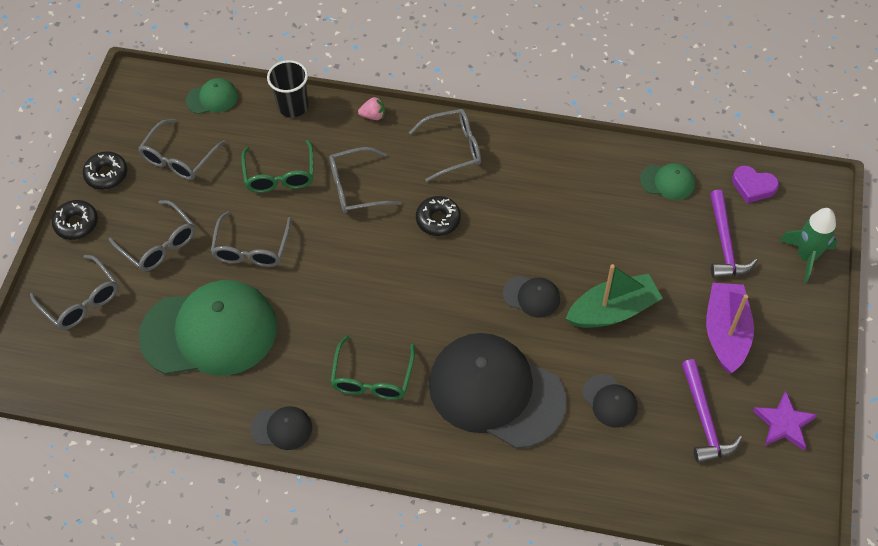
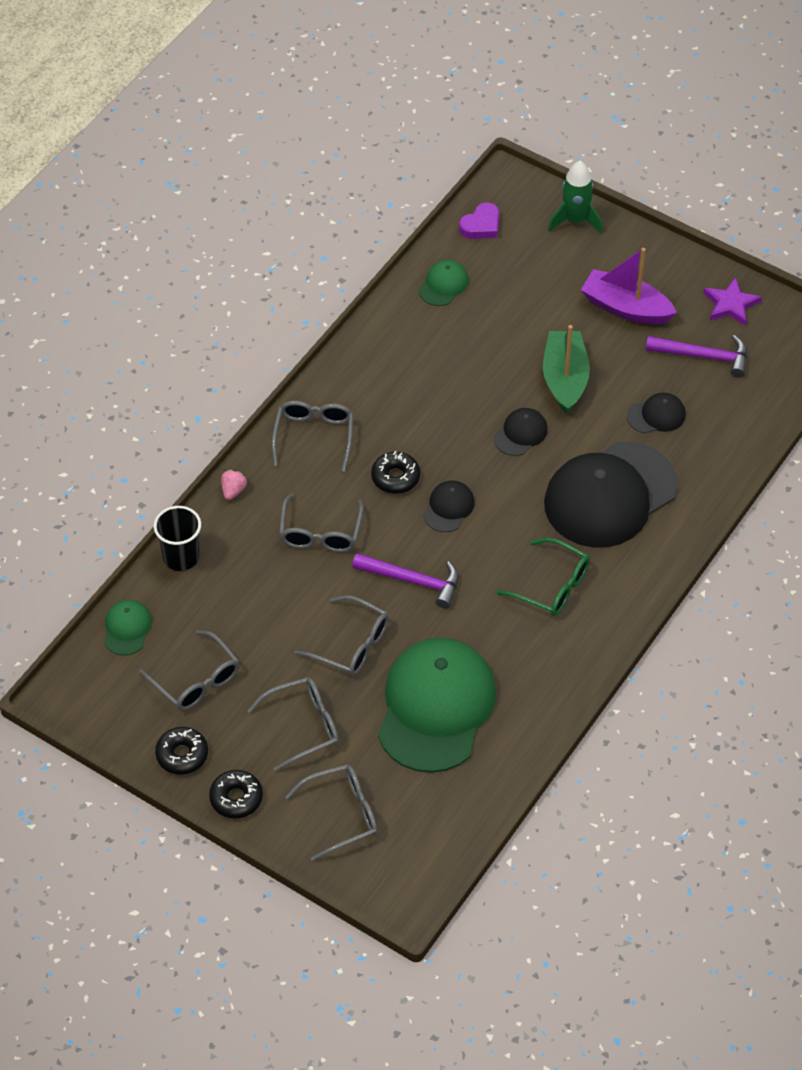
camera: 70 degrees left, 5 degrees down
green glasses [241,140,314,193] -> none
black cap [251,406,312,450] -> black cap moved to [423,481,475,532]
purple hammer [710,190,757,278] -> purple hammer moved to [352,553,459,609]

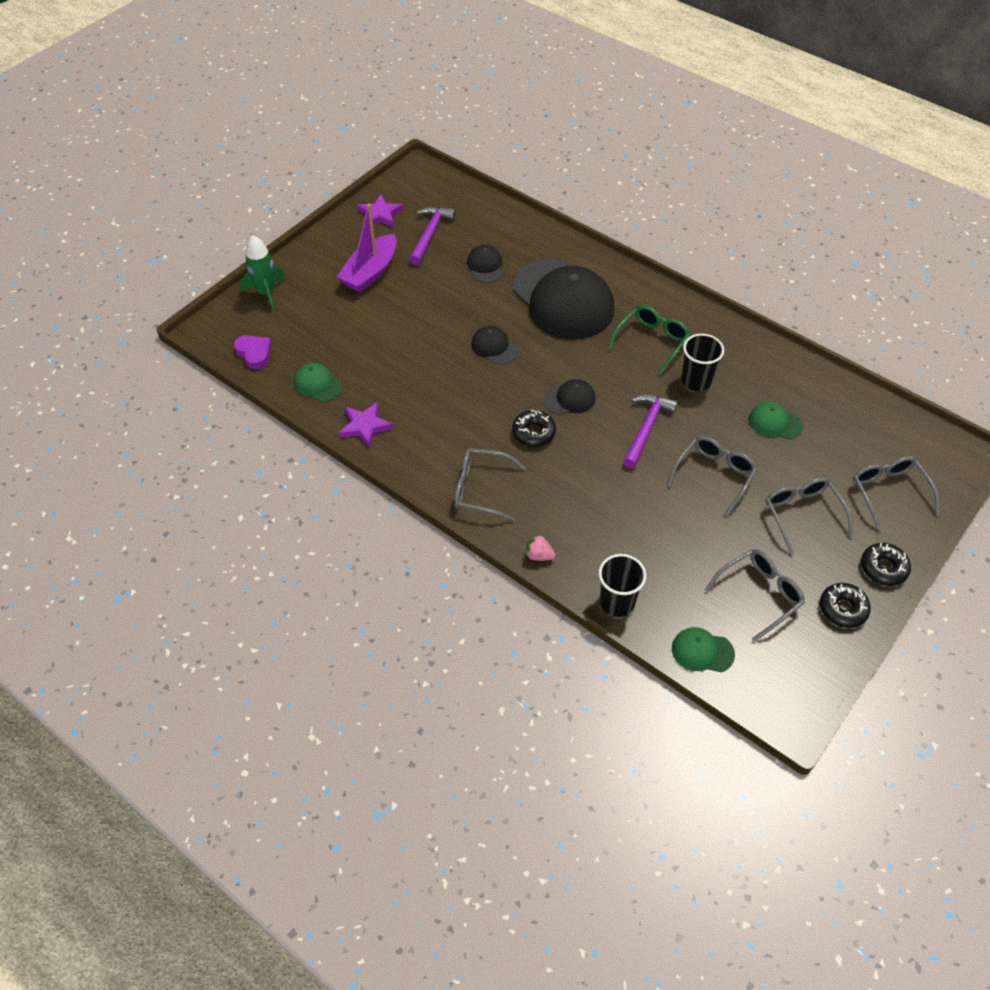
camera: 85 degrees left, 0 degrees up
grey glasses [279,493,364,552] -> none
green cap [378,638,496,773] -> green cap [749,402,803,440], size x0.43
black cap [423,481,475,532] -> black cap turned 135 degrees clockwise [543,379,596,415]
green boat [543,325,590,414] -> none
none -> purple star [339,402,394,448]
none -> black cup [681,334,724,391]

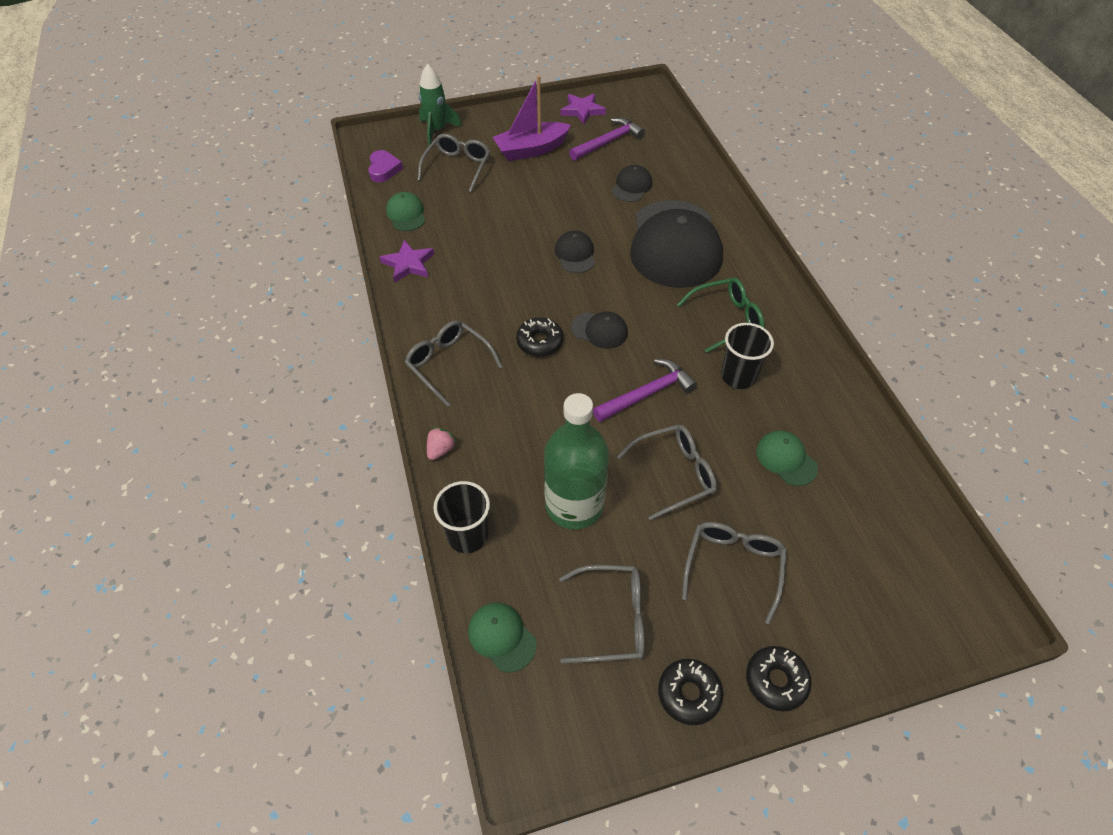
camera: 35 degrees right, 0 degrees up
pink strawberry [525,534,555,561] -> pink strawberry turned 60 degrees clockwise [427,427,456,460]
grey glasses [852,456,939,531] -> grey glasses moved to [418,134,490,192]
none -> green bottle [544,393,609,529]

